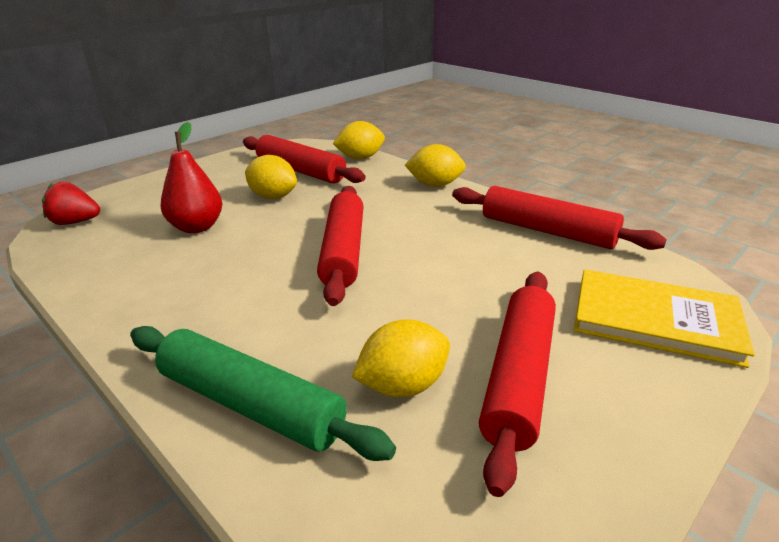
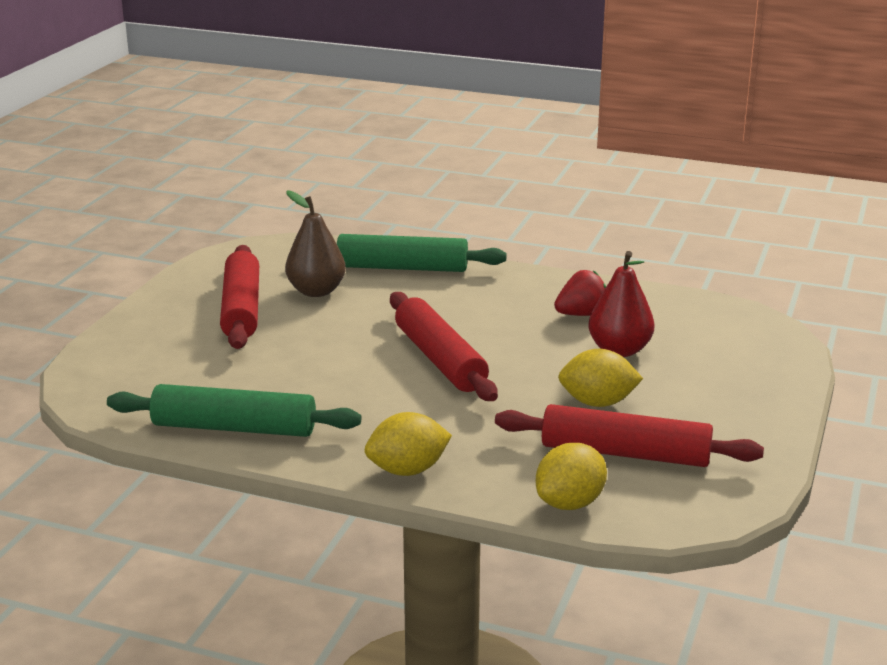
camera: 155 degrees right, 5 degrees down
red strawberry [42,182,100,225] -> red strawberry moved to [554,270,606,316]
yellow lemon [352,319,450,397] -> brown pear [285,190,346,297]
red rolling pin [452,186,667,250] -> green rolling pin [107,384,361,437]
yellow book [574,270,755,368] -> none

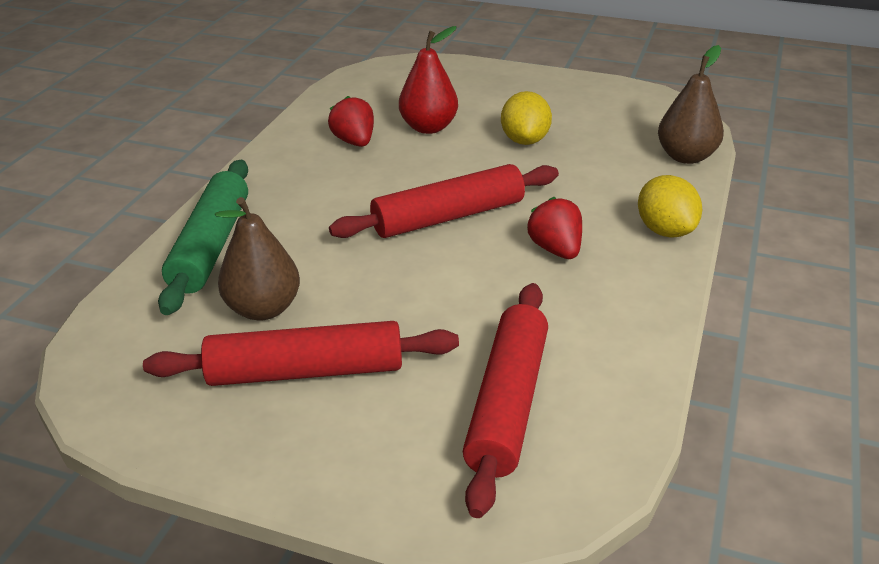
camera: 90 degrees left, 10 degrees up
green rolling pin [107,384,361,437] -> none
red rolling pin [495,404,764,467] -> red rolling pin moved to [463,283,548,518]
yellow lemon [536,443,607,510] -> brown pear [658,45,724,164]
none -> red strawberry [527,197,582,259]

